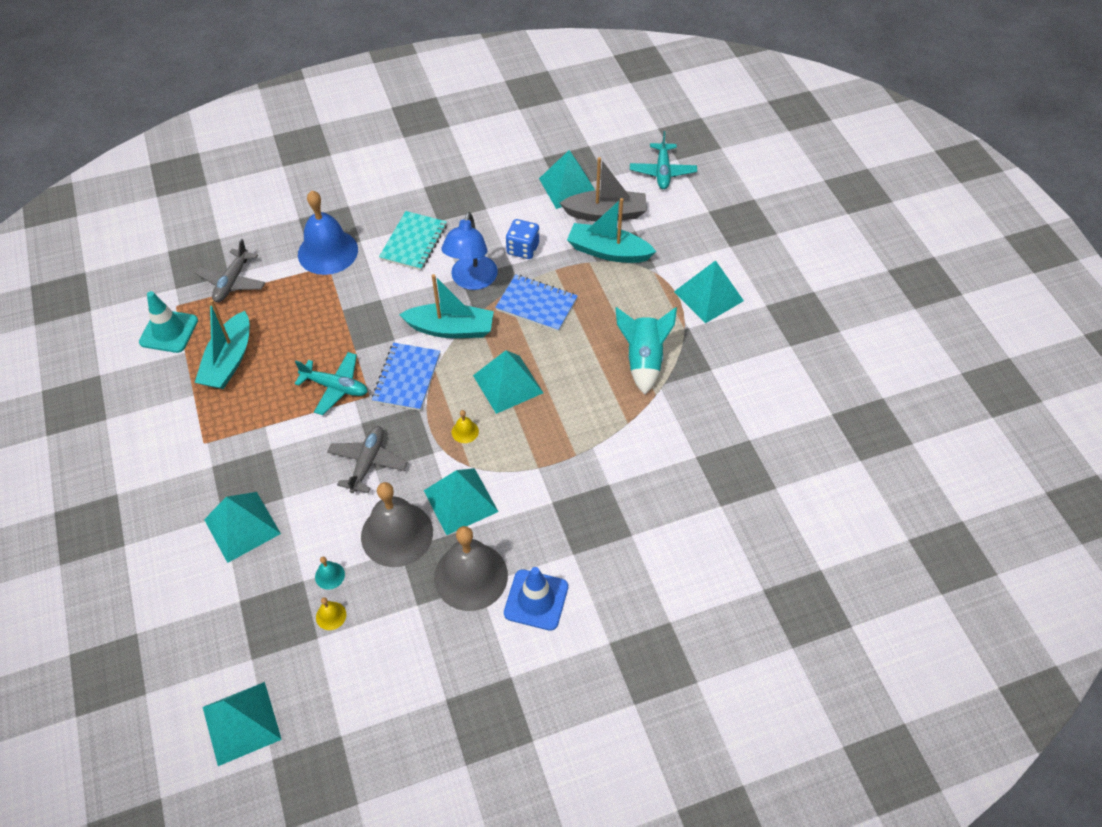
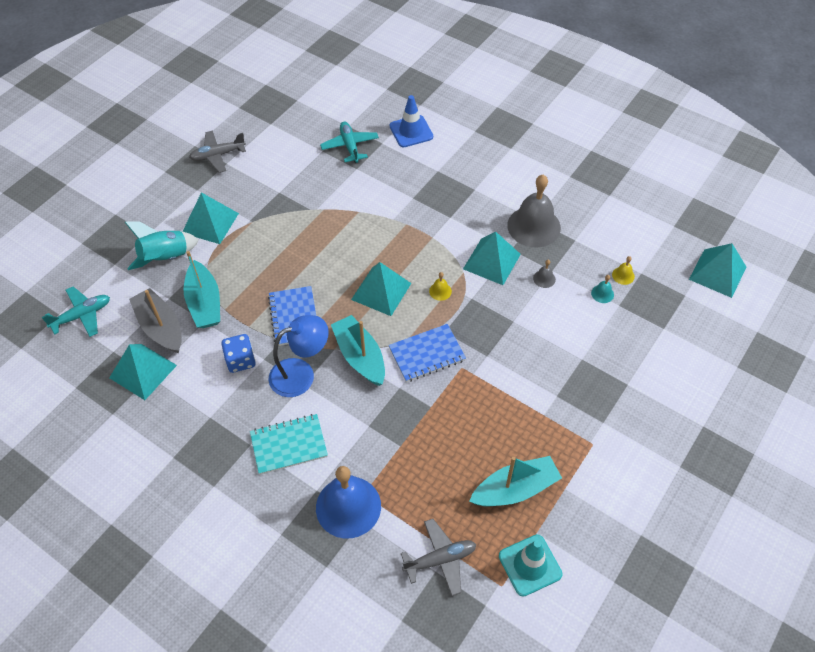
camera: 125 degrees left, 0 degrees up
turquoise pyramid [204,492,281,563] -> none
turquoise plane [294,352,368,415] -> turquoise plane moved to [320,122,379,163]
grey plane [327,426,408,493] -> grey plane moved to [189,131,246,173]
grey bell [361,482,433,567] -> grey bell [533,260,556,288], size x0.40
blue traffic cone [504,567,568,631] -> blue traffic cone moved to [390,95,433,147]
turquoise rocket [616,307,677,395] -> turquoise rocket moved to [125,222,199,270]

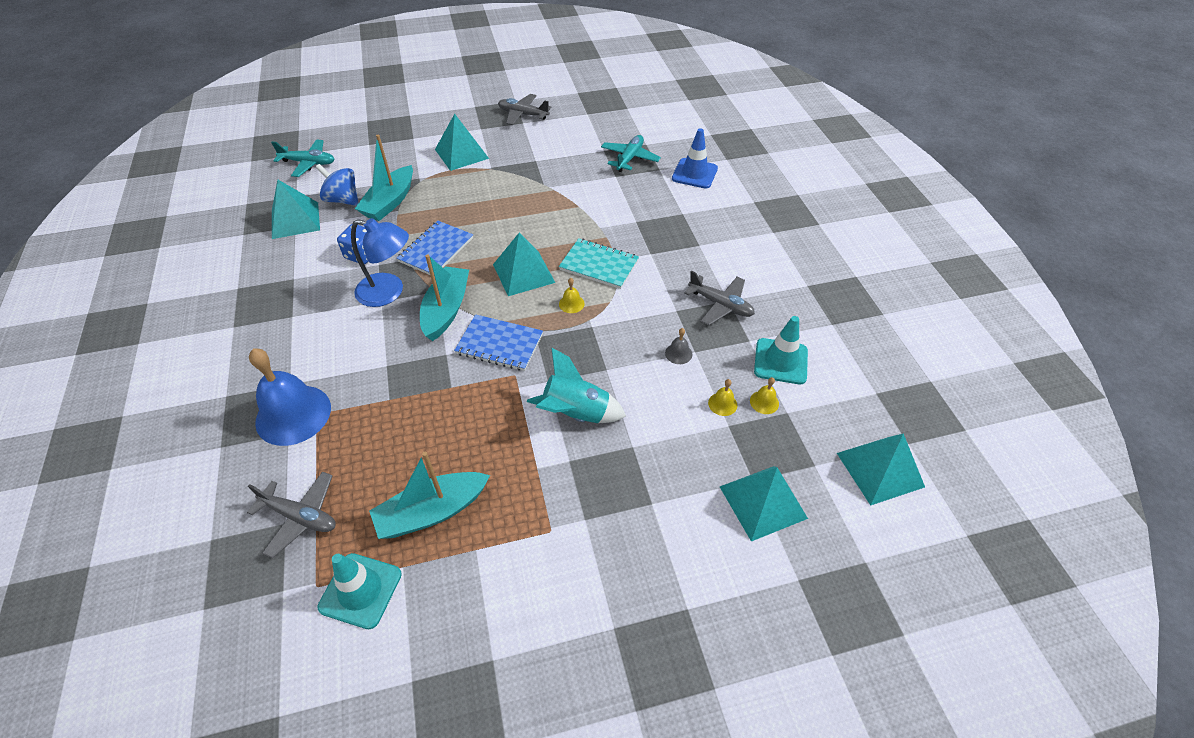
camera: 40 degrees right, 5 degrees down
turquoise rocket [125,222,199,270] -> turquoise rocket moved to [527,348,626,423]
grey boat [129,288,182,353] -> blue spinning top [315,164,358,206]
turquoise notebook [250,414,328,475] -> turquoise notebook moved to [559,238,639,289]
turquoise pyramid [463,231,521,285] -> turquoise pyramid moved to [720,466,808,542]
turquoise boat [469,456,562,506] -> turquoise boat turned 135 degrees clockwise [369,452,490,539]
grey bell [507,175,561,247] -> grey plane [684,271,755,326]
turquoise bell [591,275,614,303] -> yellow bell [708,379,737,416]
none -> turquoise traffic cone [754,316,808,384]

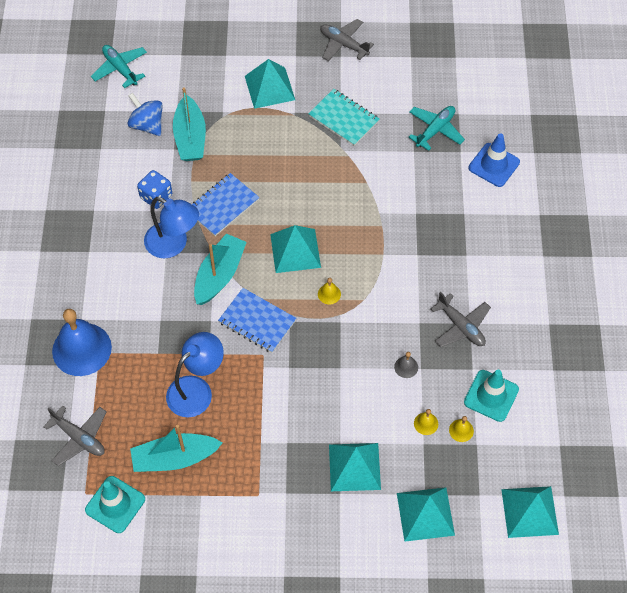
camera: 15 degrees right, 10 degrees up
turquoise plane [271,139,334,177] -> turquoise plane turned 150 degrees counterclockwise [91,45,147,88]
turquoise pyramid [272,180,320,239] -> turquoise pyramid moved to [329,443,381,491]
turquoise boat [355,135,413,221] -> turquoise boat turned 45 degrees counterclockwise [173,87,206,161]
turquoise rocket [527,348,626,423] -> none
turquoise notebook [559,238,639,289] -> turquoise notebook moved to [308,89,380,146]
none -> blue lamp [166,332,224,417]

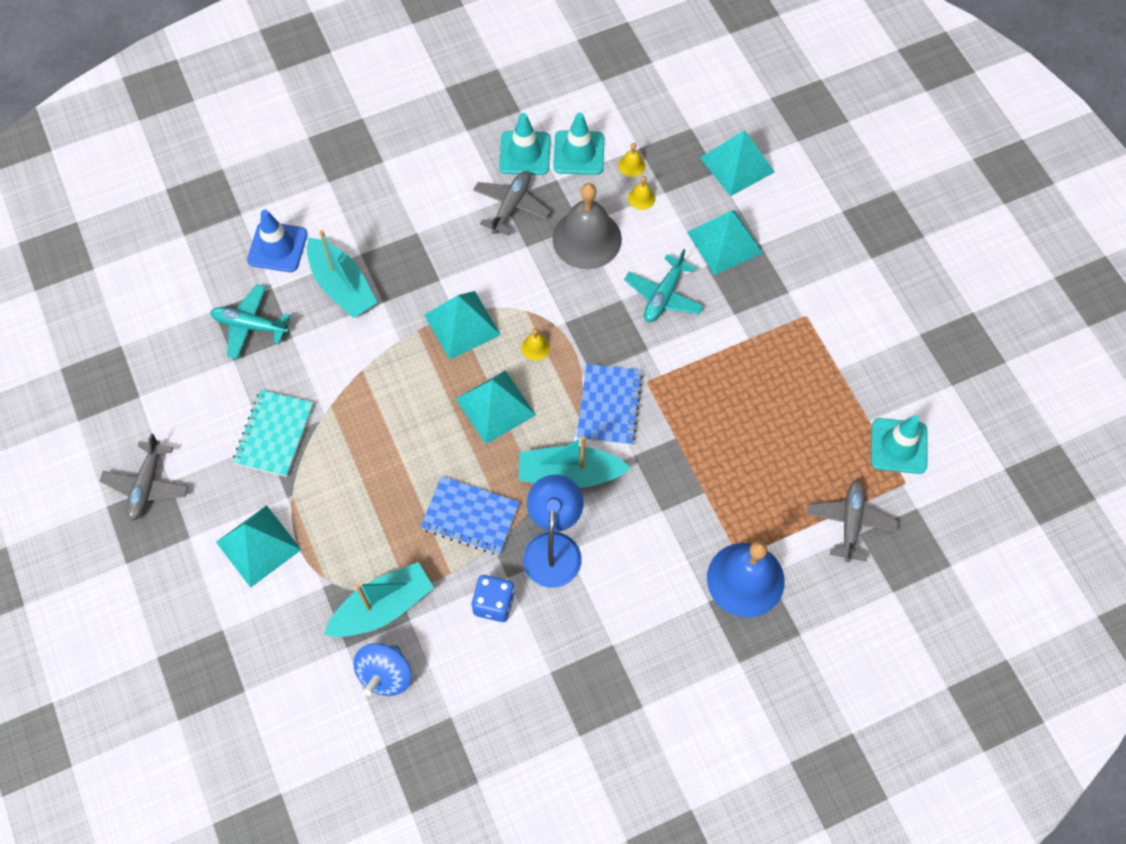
camera: 115 degrees left, 5 degrees up
turquoise plane [91,45,147,88] -> turquoise plane moved to [624,249,704,322]
turquoise boat [130,425,223,472] -> turquoise boat moved to [307,230,378,318]
blue lamp [166,332,224,417] -> none
grey bell [394,352,418,378] -> grey bell [552,183,622,269], size x2.49
turquoise pyramid [501,486,559,538] -> turquoise pyramid moved to [424,291,501,360]
none -> turquoise traffic cone [499,113,551,175]

